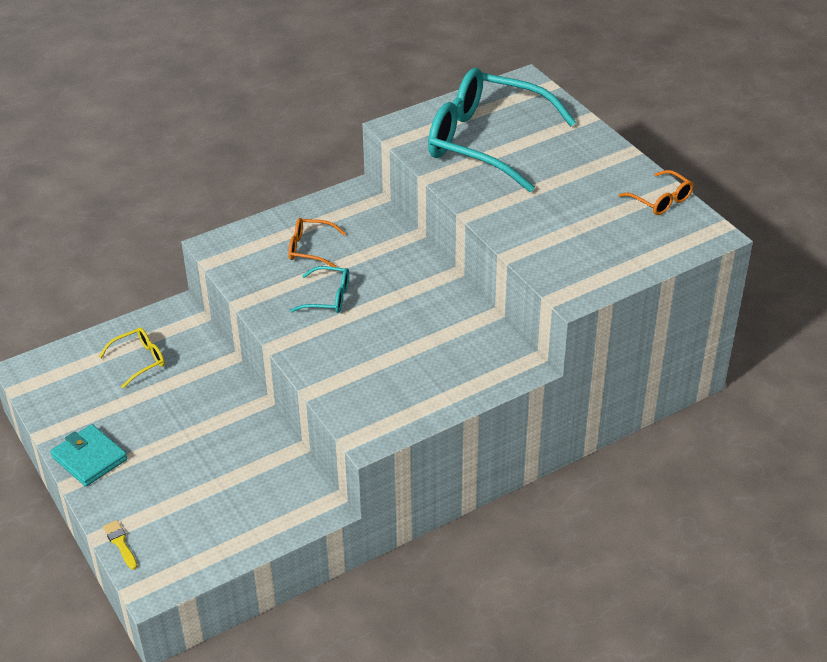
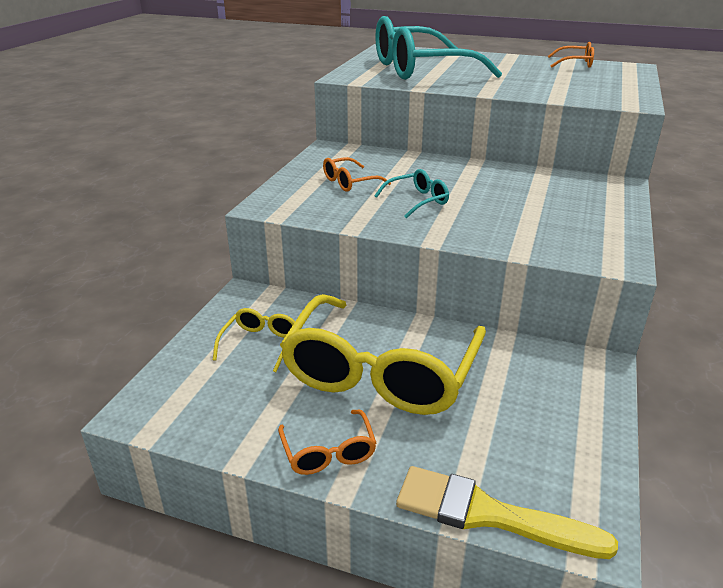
camera: 40 degrees left, 10 degrees down
turquoise wallet [50,424,127,487] -> orange glasses [278,409,376,475]
yellow brush [103,520,137,570] -> yellow brush [396,466,618,559], size x2.21
none -> yellow glasses [280,294,486,415]

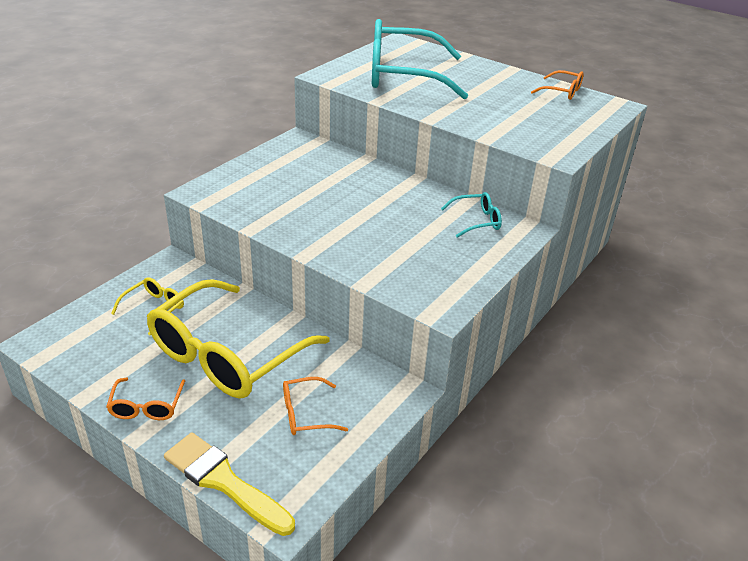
camera: 15 degrees right, 5 degrees up
orange glasses [323,157,391,192] -> orange glasses moved to [283,377,348,435]
turquoise glasses [374,169,449,218] -> turquoise glasses moved to [441,192,502,238]

